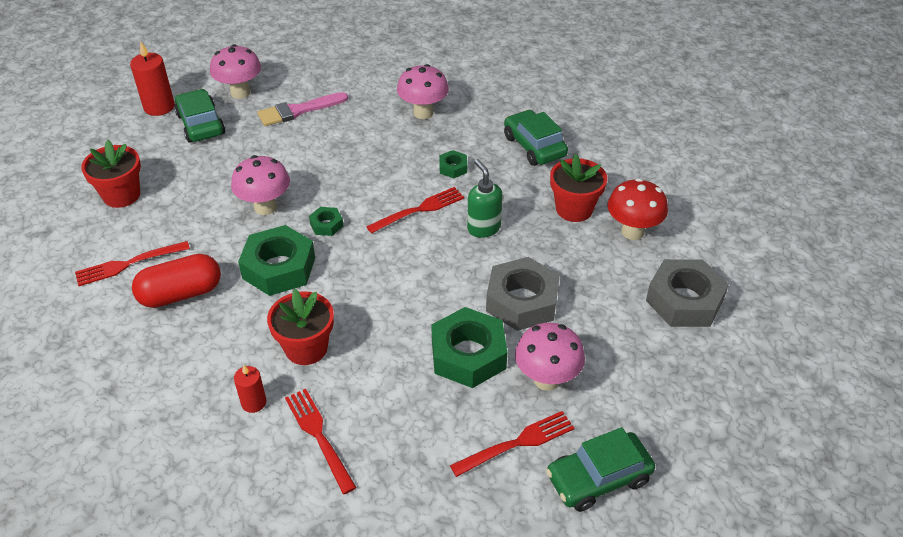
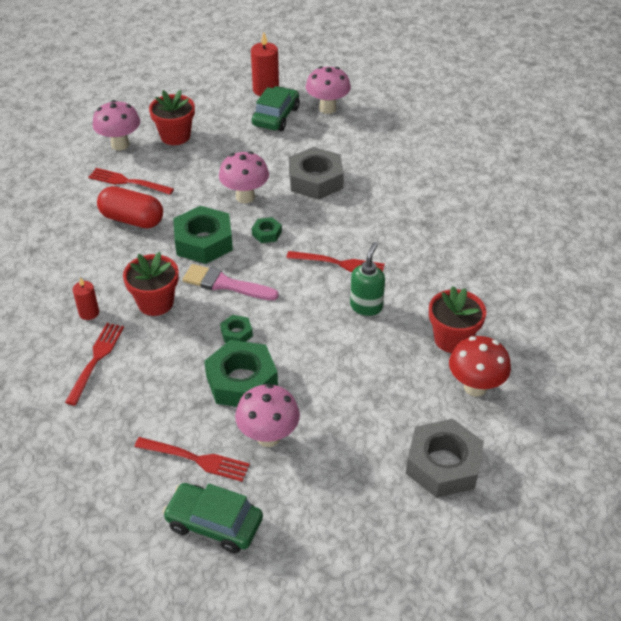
camera: 45 degrees right, 0 degrees up
pink brush [257,92,348,126] -> pink brush moved to [182,264,279,301]
pink mushroom [397,64,449,119] -> pink mushroom moved to [93,100,140,151]
green nut [439,150,467,179] -> green nut moved to [220,315,253,343]
grey nut [486,257,560,331] -> grey nut moved to [289,147,344,200]
green car [504,110,568,166] -> none

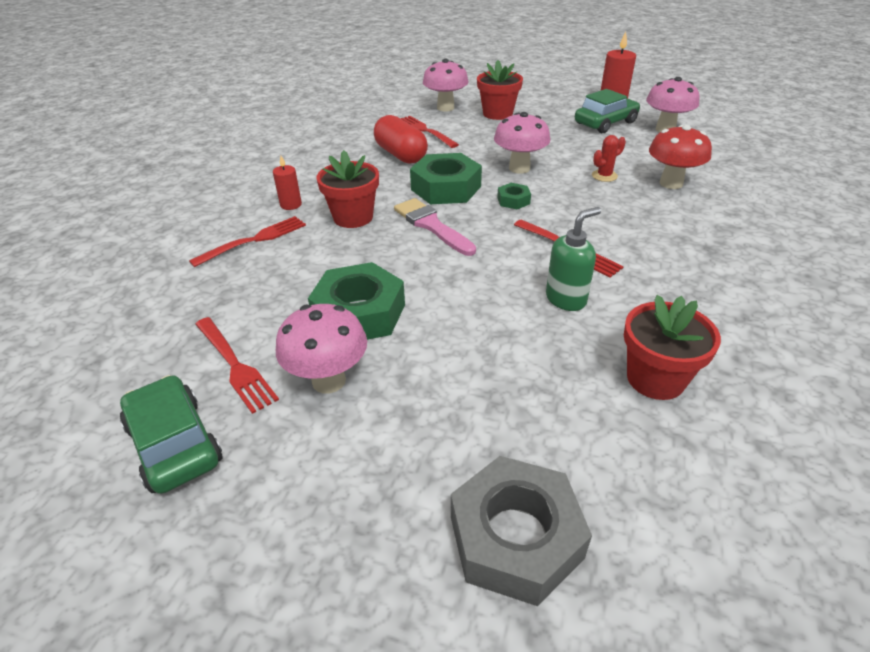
camera: 35 degrees right, 5 degrees down
green nut [220,315,253,343] -> none
grey nut [289,147,344,200] -> red cactus [592,135,626,182]
red mushroom [449,336,511,397] -> red mushroom moved to [649,125,712,189]

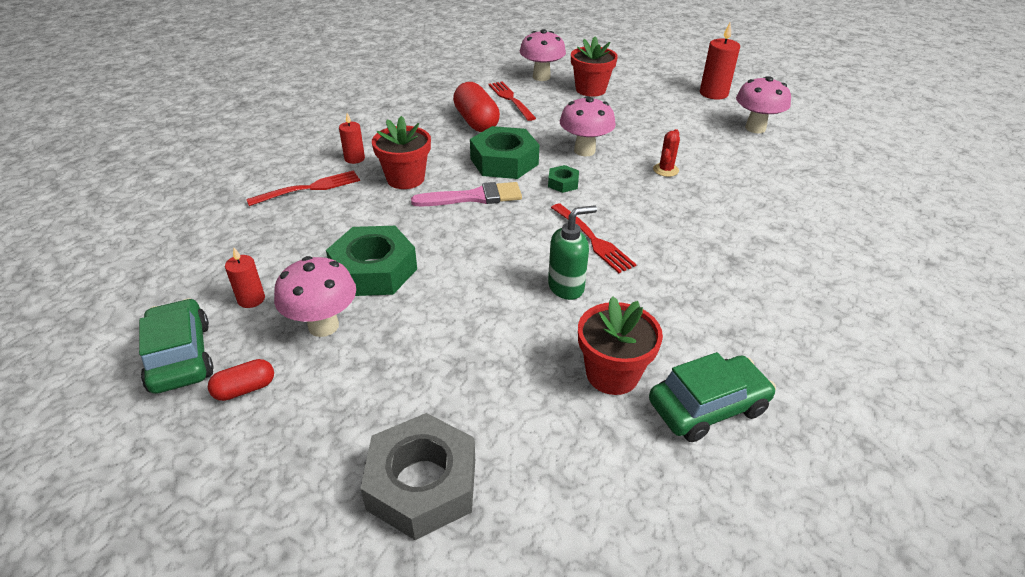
camera: 10 degrees right, 0 degrees up
red fork [195,317,279,414] -> red candle [225,248,265,308]
pink brush [394,198,476,256] -> pink brush turned 105 degrees clockwise [411,182,522,207]
green car [575,89,640,133] -> green car moved to [649,352,776,442]
red cactus [592,135,626,182] -> red cactus turned 45 degrees counterclockwise [653,129,680,177]
red mushroom [649,125,712,189] -> none
none -> red capsule [208,359,274,401]

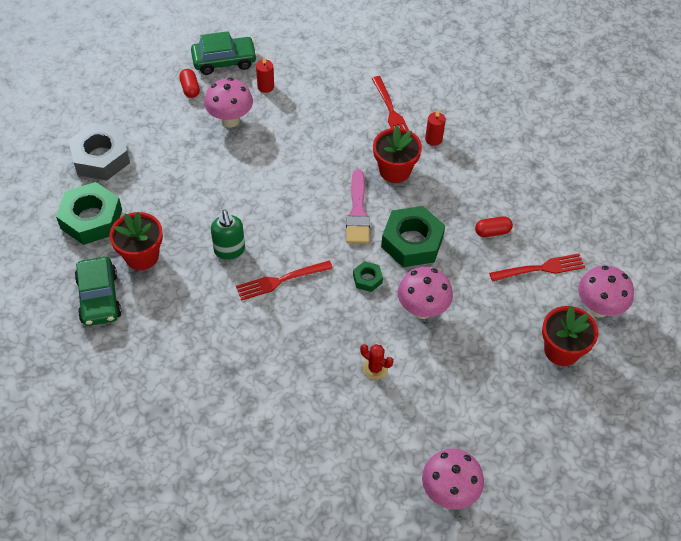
camera: 100 degrees right, 15 degrees up
green nut [326,226,417,296] -> green nut moved to [56,182,122,245]
red capsule [453,82,500,132] -> red capsule [475,216,513,237], size x0.54
red candle [700,23,740,100] -> none

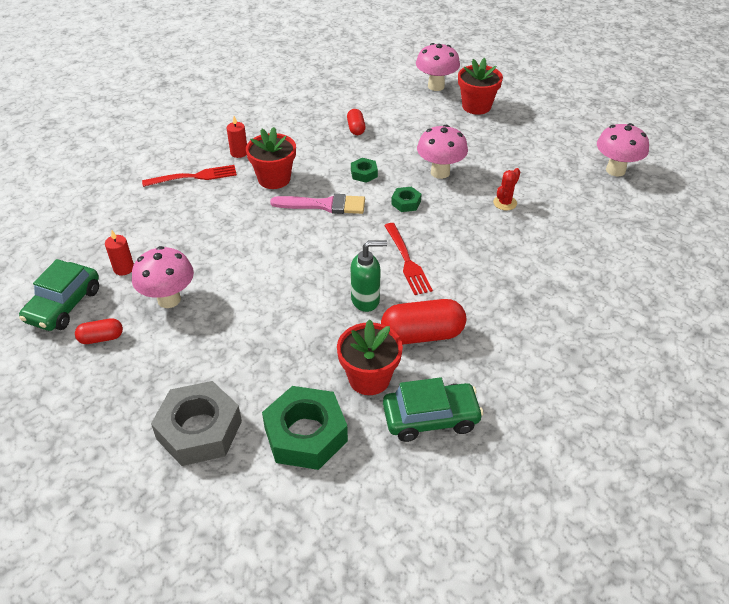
camera: 85 degrees left, 10 degrees down
green car [191,31,257,75] -> green car turned 150 degrees counterclockwise [19,259,99,331]
green nut [381,206,445,267] -> green nut [351,158,378,183], size x0.47
red fork [489,253,585,282] -> none
none -> red capsule [381,299,466,344]

